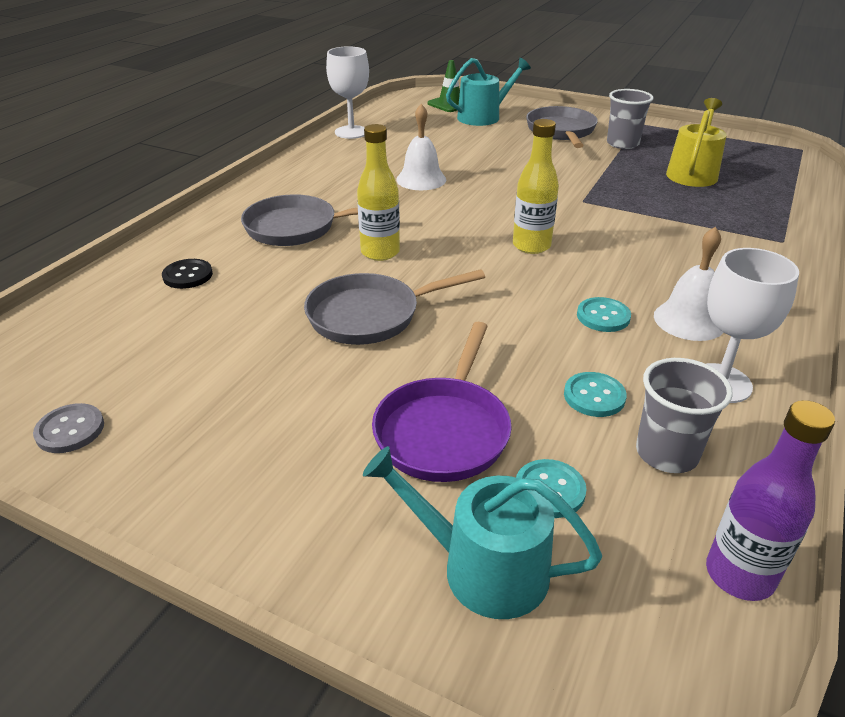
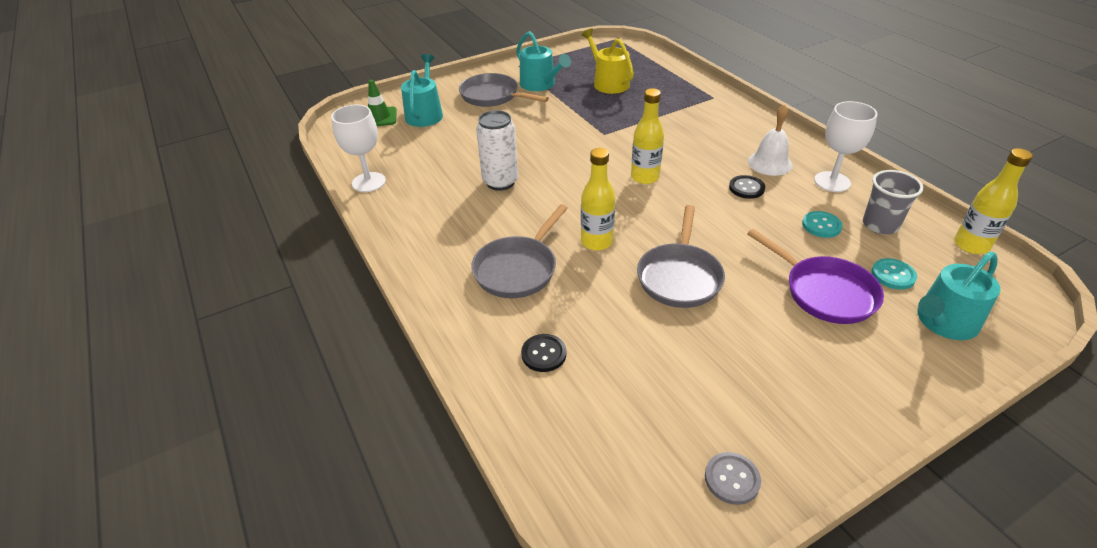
camera: 55 degrees left, 5 degrees up
white bell [396,104,446,190] -> white can [476,110,518,191]
turquoise button [577,297,631,332] -> black button [729,175,765,199]
grey cup [607,89,653,149] -> turquoise watering can [516,31,571,91]
purple bottle [706,400,835,601] -> yellow bottle [954,148,1033,254]

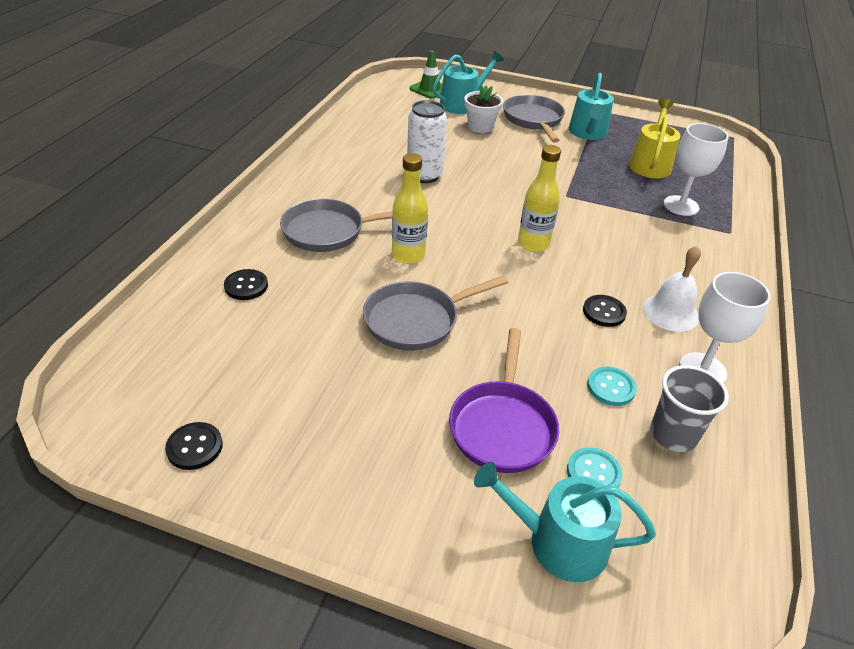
camera: 45 degrees right, 0 degrees up
white goblet [331,104,386,192] -> white goblet moved to [664,123,729,216]
grey button [705,452,761,505] -> black button [165,422,223,470]
yellow bottle [954,148,1033,254] -> none
none -> white flower pot [464,85,503,133]

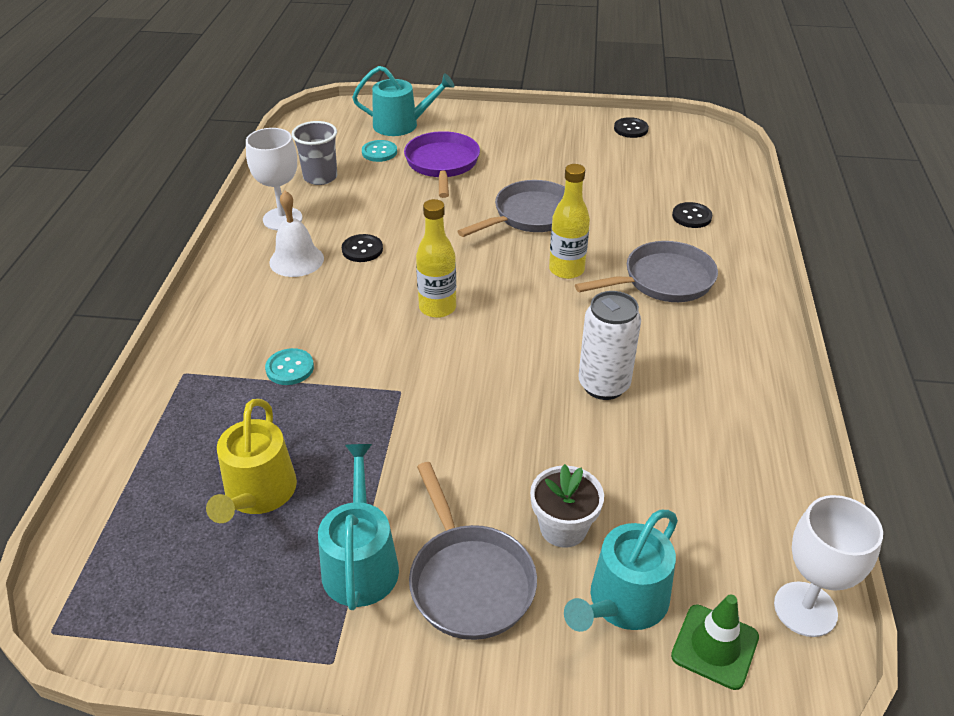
camera: 170 degrees right, 0 degrees up
turquoise button [587,366,637,406] -> turquoise button moved to [265,348,314,385]
white goblet [664,123,729,216] -> white goblet moved to [774,495,883,637]

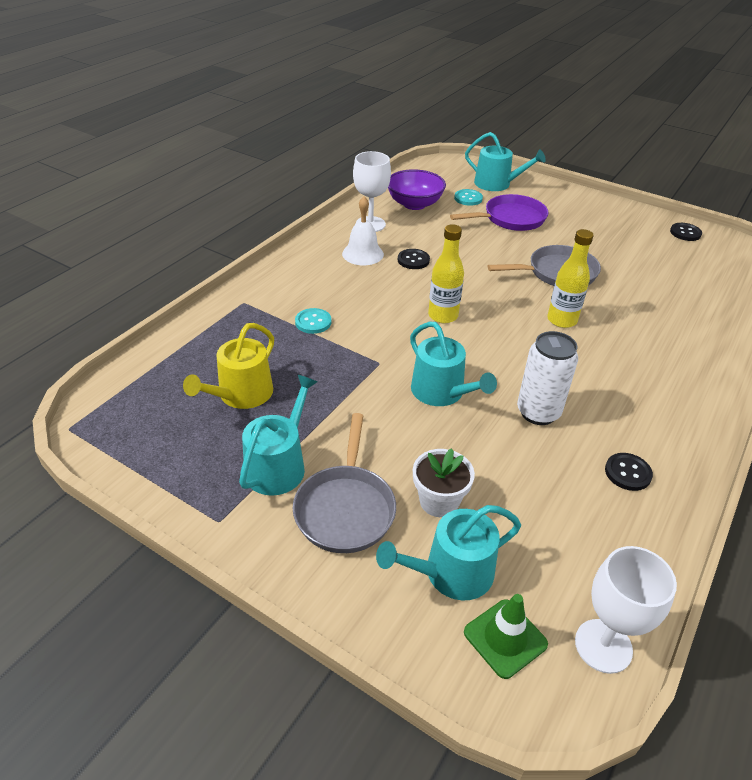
camera: 25 degrees right, 0 degrees up
grey cup [291,121,337,185] -> purple bowl [388,169,446,210]
purple pan [404,131,480,198] -> purple pan turned 45 degrees clockwise [450,194,548,231]
grey pan [575,241,718,302] -> none
black button [672,202,712,228] -> black button moved to [605,453,653,491]
none -> turquoise watering can [410,321,497,406]

